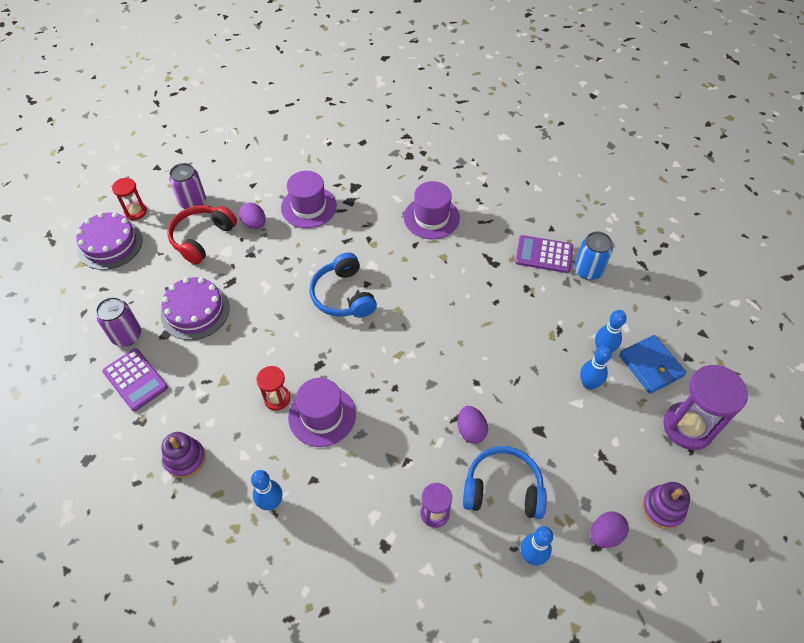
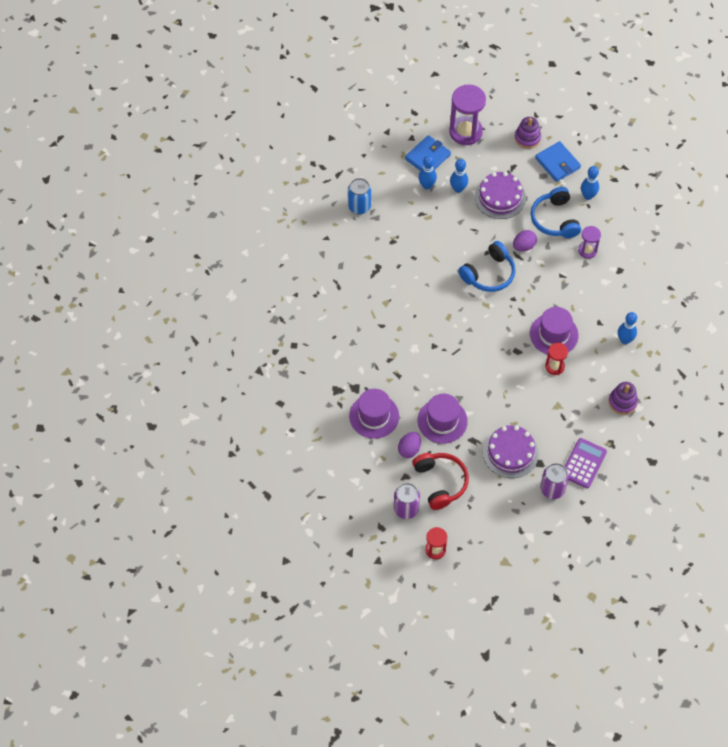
camera: 110 degrees left, 5 degrees up
purple cake [76,212,143,270] -> purple cake moved to [475,172,526,219]
red headphones [167,205,237,265] -> red headphones turned 120 degrees counterclockwise [412,453,469,510]
blue headphones [309,253,377,318] -> blue headphones moved to [458,241,516,292]
purple hat [404,181,460,239] -> purple hat moved to [418,393,468,443]
purple calculator [515,235,573,273] -> none
purple egg [591,512,629,548] -> blue wallet [535,141,581,182]

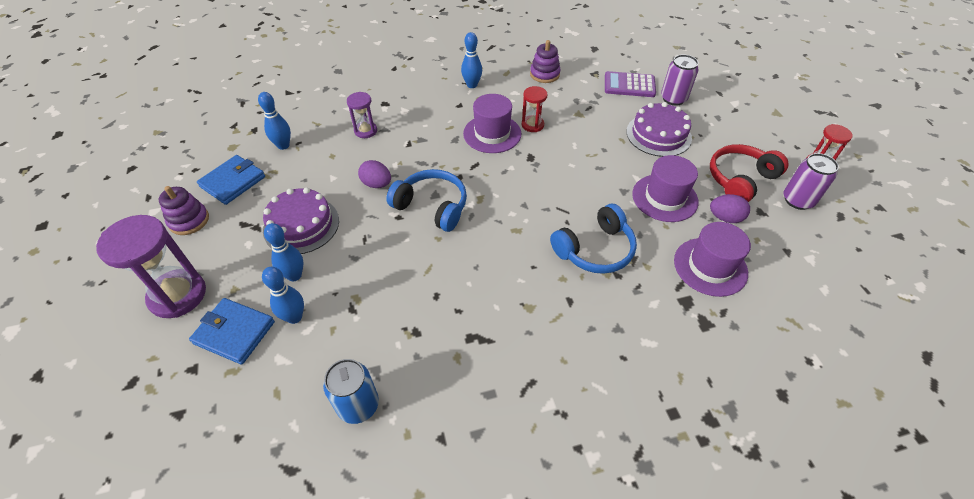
camera: 110 degrees left, 10 degrees down
blue headphones [531,187,581,238] -> blue headphones moved to [550,204,637,274]

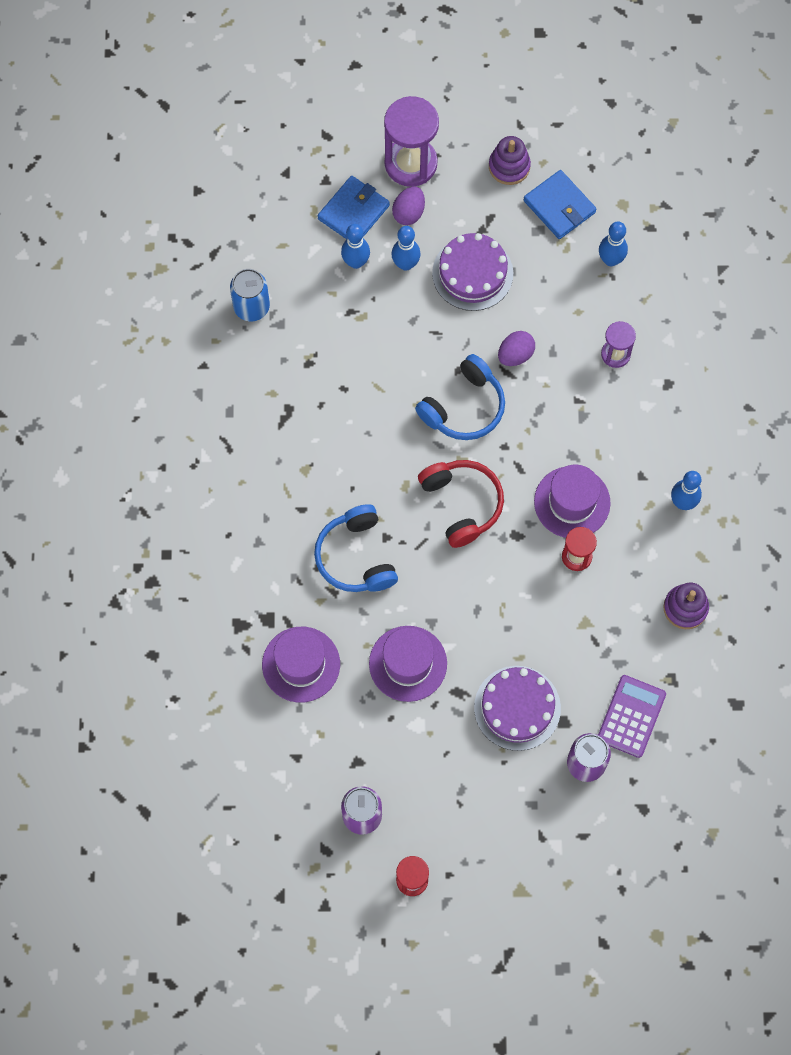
camera: 105 degrees right, 20 degrees up
red headphones [710,144,788,202] -> red headphones moved to [418,460,504,548]
purple egg [710,194,750,223] -> purple egg moved to [392,186,425,225]

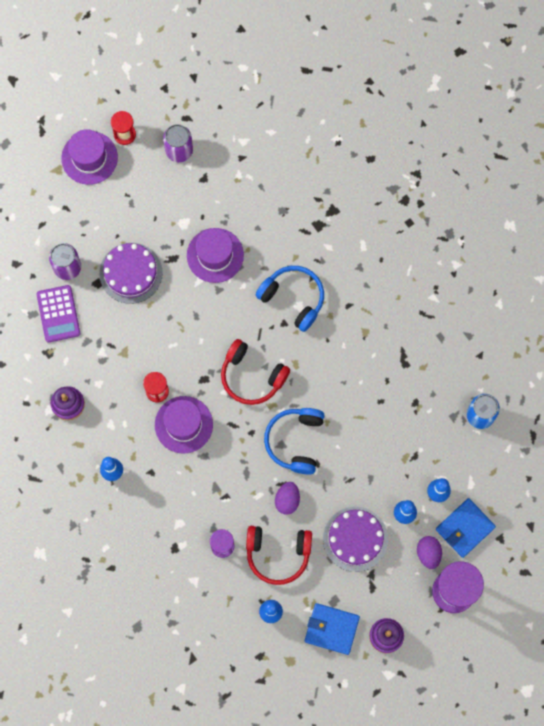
camera: 145 degrees right, 5 degrees up
purple hat [262,627,340,703] -> purple hat moved to [61,129,118,185]
blue wallet [318,176,390,239] -> blue wallet turned 45 degrees clockwise [436,498,496,558]
none -> red headphones [246,526,312,585]

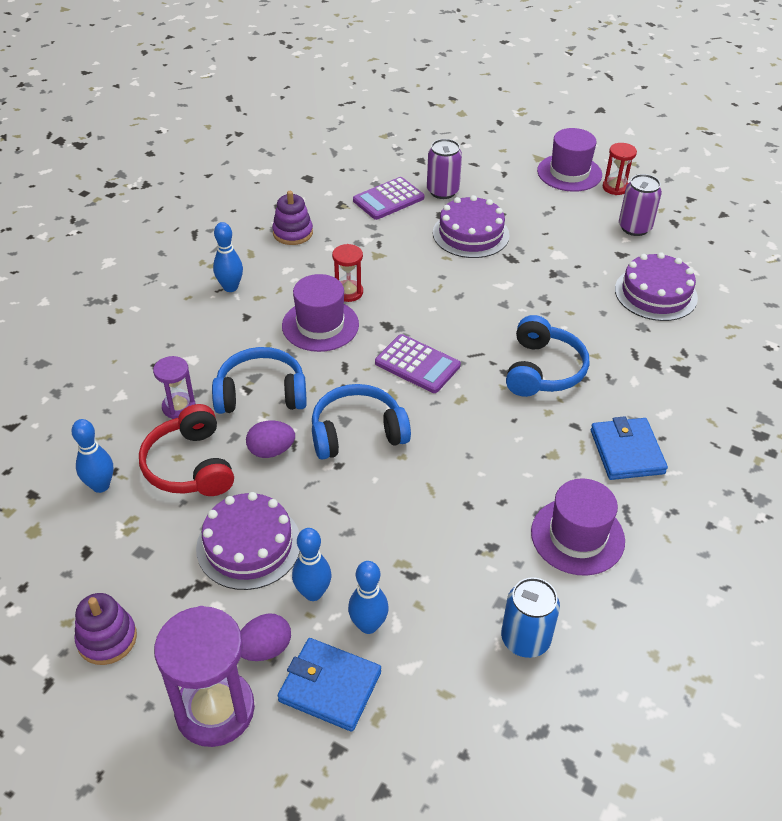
camera: 65 degrees right, 30 degrees down
purple hat [187,228,244,283] -> purple hat moved to [531,478,625,576]
red headphones [221,339,290,405] -> purple calculator [375,334,461,393]
blue wallet [305,603,360,655] -> blue wallet moved to [591,416,668,480]
none -> blue headphones [212,347,307,414]
none -> purple cake [615,252,698,321]

